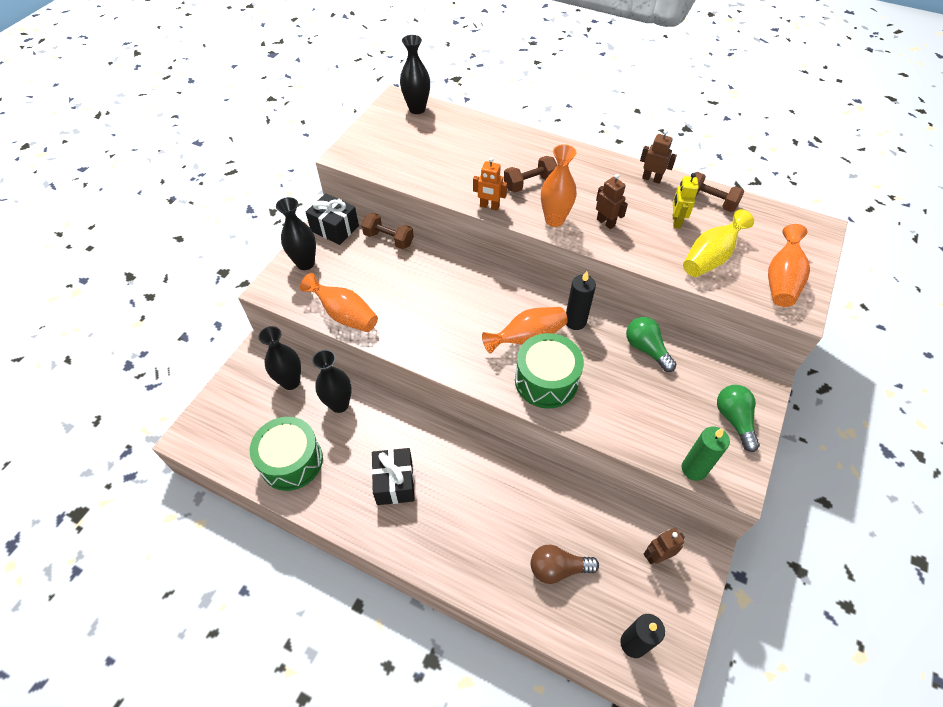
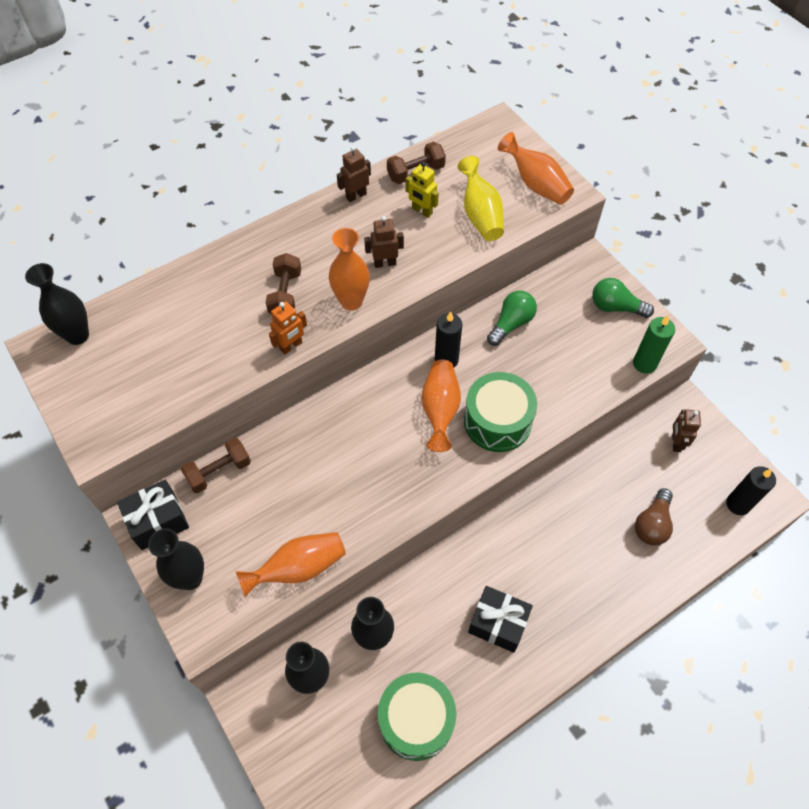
camera: 60 degrees left, 5 degrees up
green light bulb [626,317,676,372] -> green light bulb turned 135 degrees clockwise [487,291,537,346]

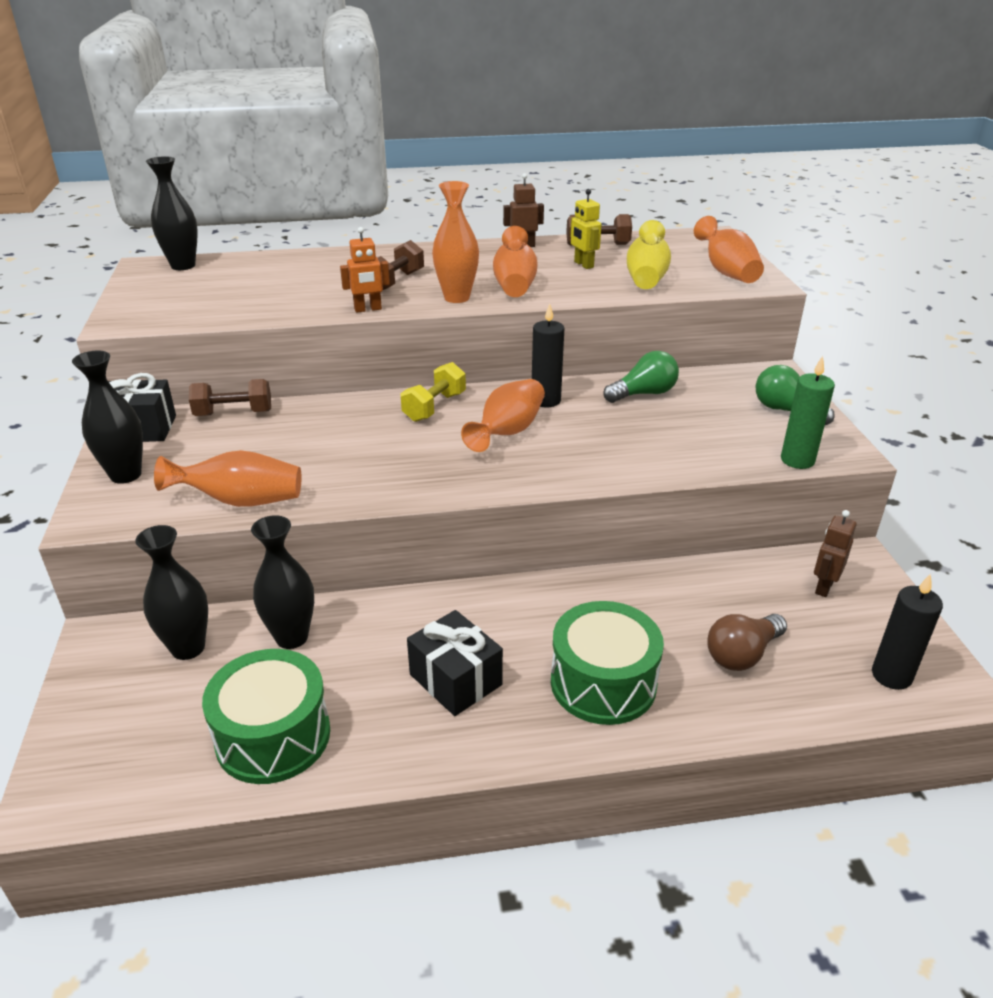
camera: 25 degrees right, 25 degrees down
brown robot [364,216,404,268] -> orange vase [493,226,538,297]
green drum [464,372,537,452] -> green drum moved to [551,601,664,725]
none -> yellow dumbbell [401,362,466,422]

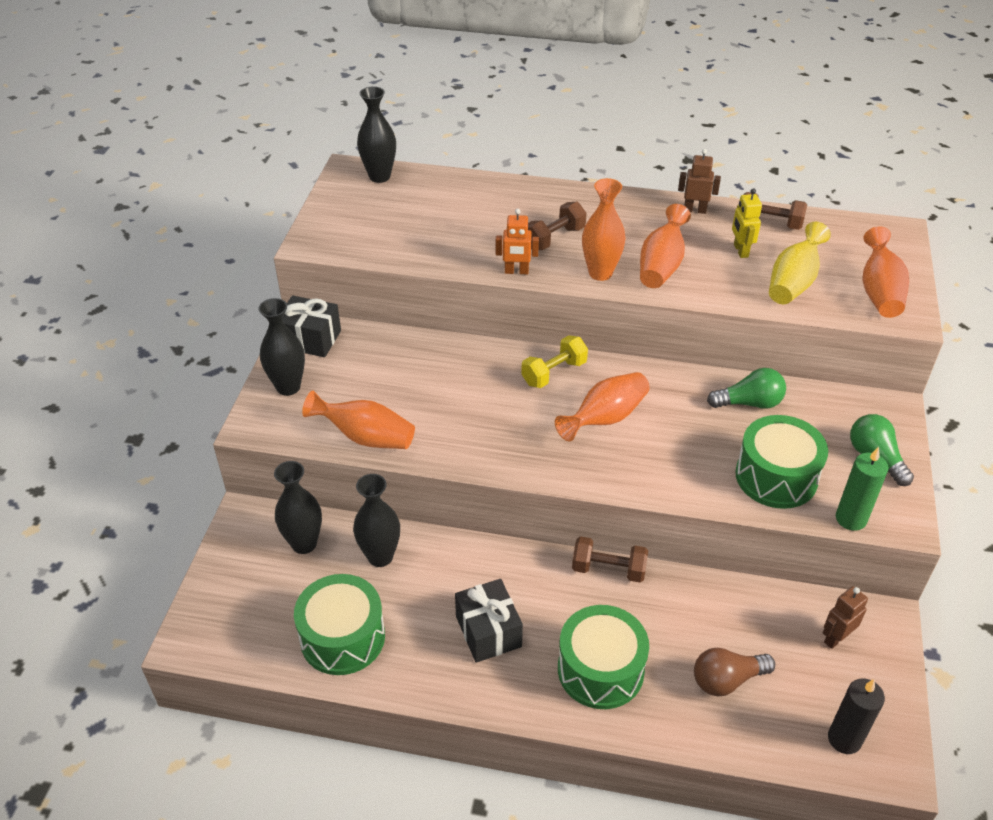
camera: 20 degrees right, 10 degrees up
brown dumbbell [189,379,271,416] -> brown dumbbell moved to [572,536,648,582]
black candle [532,303,564,408] -> none
none -> green drum [735,415,828,509]

